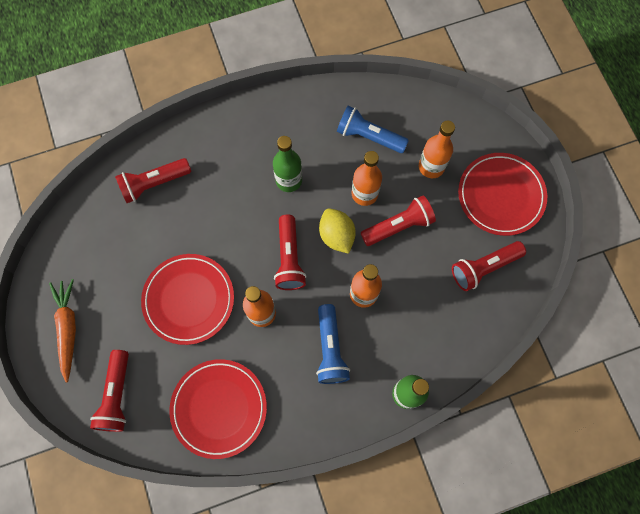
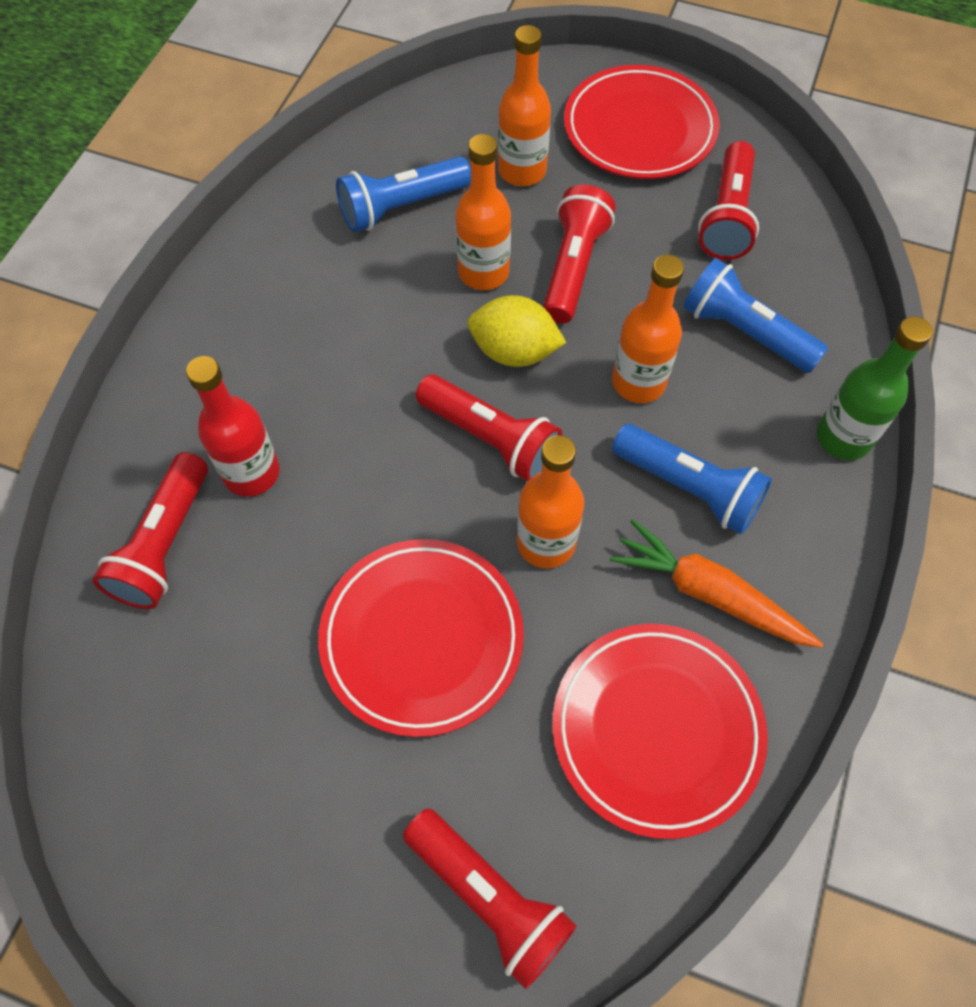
camera: 50 degrees left, 10 degrees down
orange carrot [49,279,76,382] -> orange carrot moved to [610,519,823,648]
green bottle [273,136,302,192] -> none
none -> red bottle [186,356,280,497]
none -> blue flashlight [683,258,828,373]

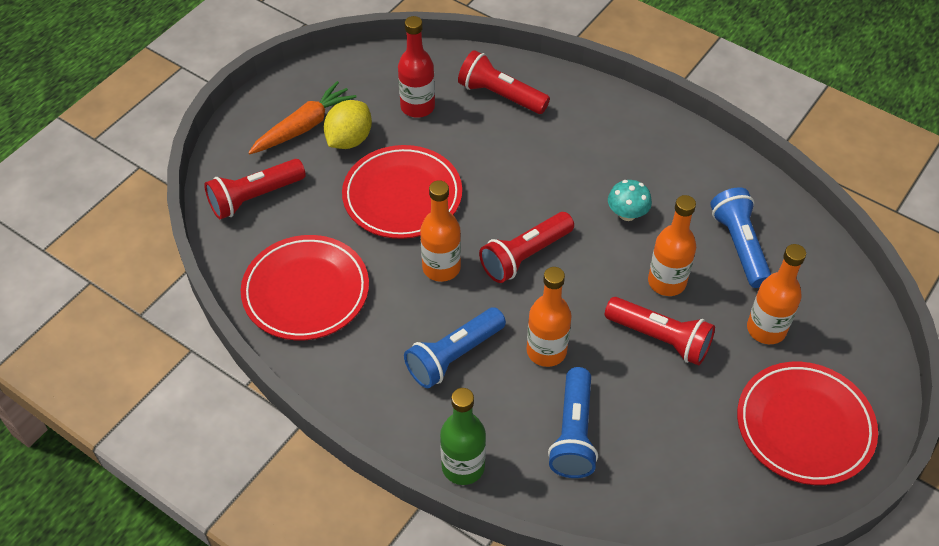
camera: 105 degrees right, 10 degrees down
red bottle [186,356,280,497] -> red bottle moved to [398,16,435,118]
yellow lemon [468,295,566,367] -> yellow lemon moved to [324,100,372,149]
orange carrot [610,519,823,648] -> orange carrot moved to [248,81,356,154]
blue flashlight [683,258,828,373] -> blue flashlight turned 135 degrees clockwise [548,367,598,478]
red flashlight [698,141,759,260] -> none
none -> turquoise mushroom [608,180,652,221]

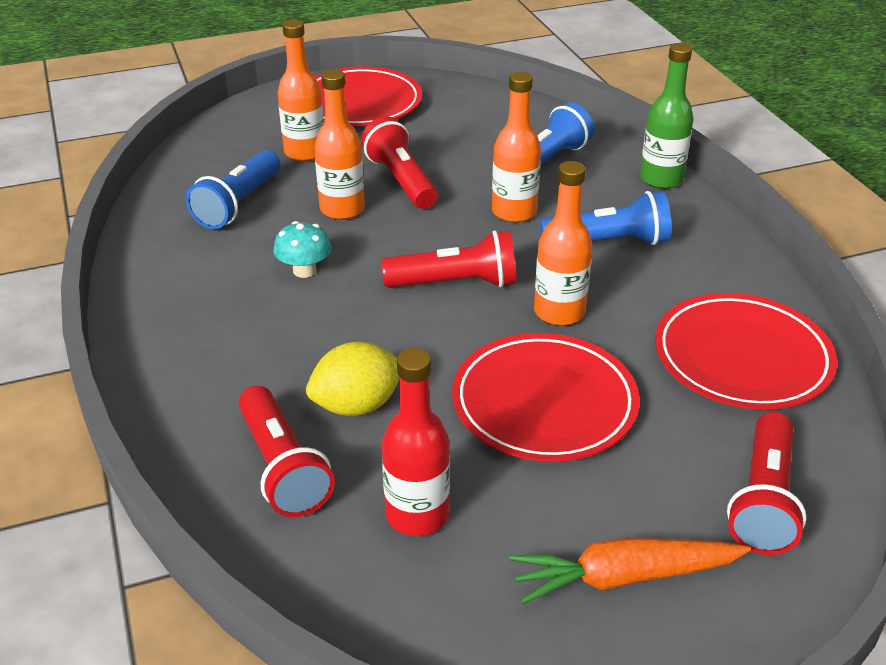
camera: 145 degrees left, 15 degrees down
red flashlight [204,159,306,219] -> red flashlight turned 105 degrees clockwise [727,412,807,555]
yellow lemon [324,100,372,149] -> yellow lemon moved to [306,342,400,416]

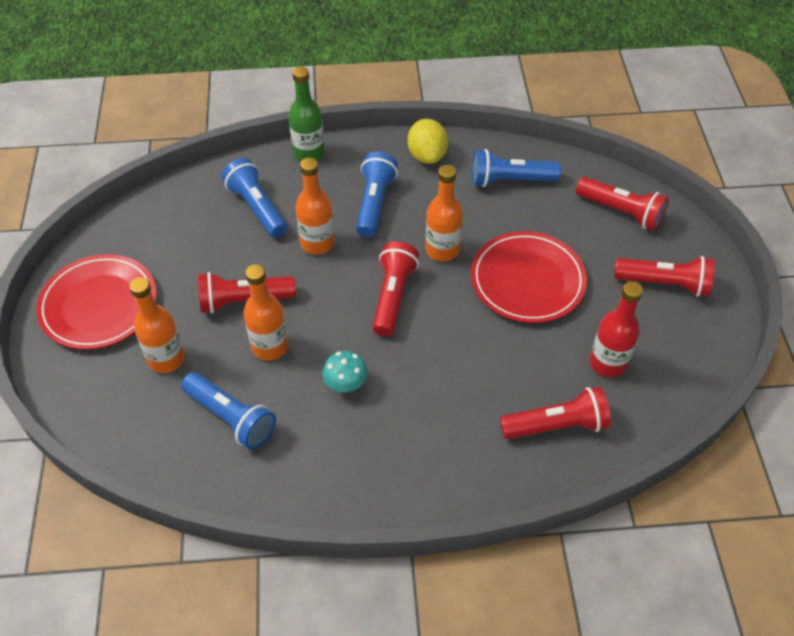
camera: 75 degrees left, 15 degrees up
yellow lemon [306,342,400,416] -> yellow lemon moved to [407,119,448,164]
orange carrot [509,538,751,604] -> red flashlight [614,256,715,297]
red plate [655,293,837,410] -> blue flashlight [472,149,561,187]

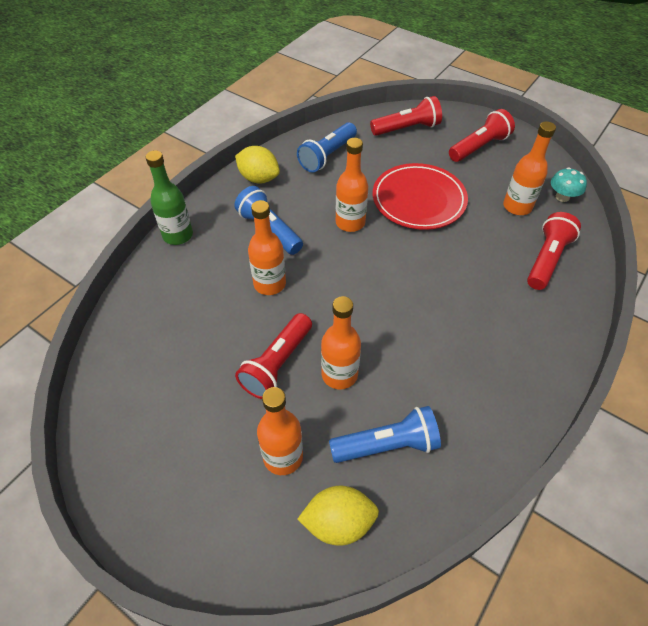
camera: 50 degrees left, 0 degrees up
red plate [36,254,157,350] -> none
blue flashlight [222,158,287,238] -> none
turquoise mushroom [322,351,368,392] -> turquoise mushroom moved to [551,167,587,202]
red flashlight [372,241,419,336] -> none
red bottle [590,281,643,377] -> orange bottle [503,121,556,215]
none -> yellow lemon [297,486,379,546]

